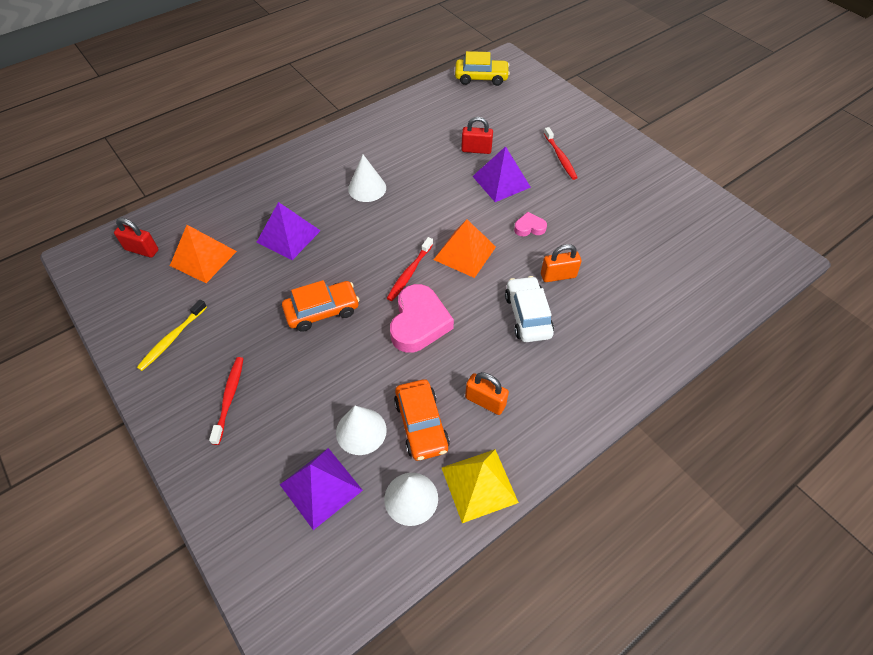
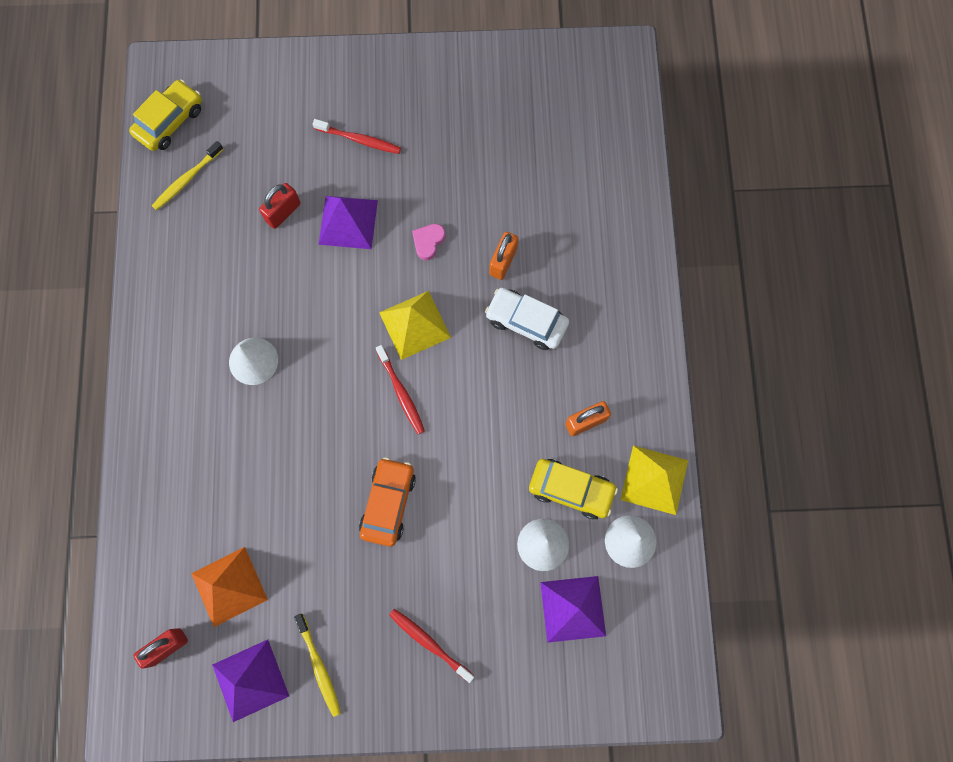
camera: 55 degrees left, 20 degrees up
purple pyramid [257,202,321,260] -> purple pyramid moved to [212,639,289,722]
pink heart [390,284,454,353] -> none
orange car [394,379,450,461] -> yellow car [529,459,618,519]
orange pyramid [434,220,496,278] -> yellow pyramid [379,291,451,360]
none -> yellow toothbrush [152,141,224,211]

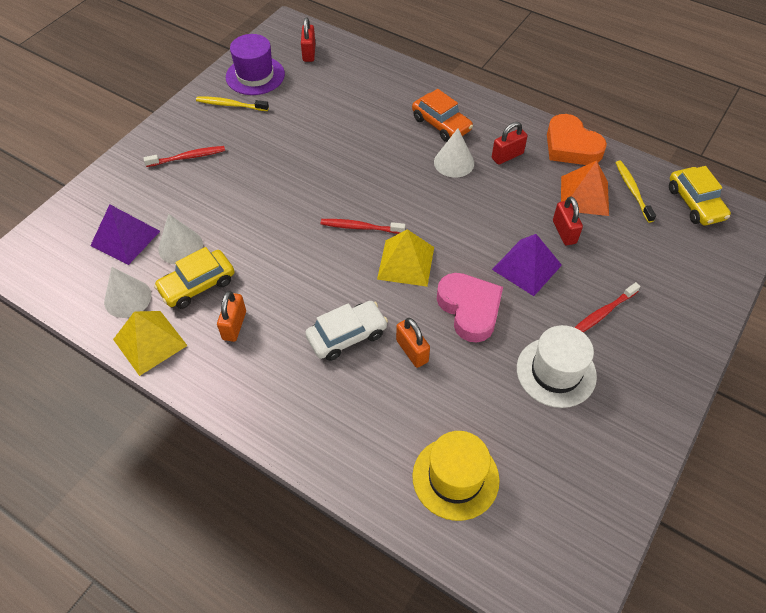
camera: 125 degrees right, 20 degrees down
orange pyramid [191,547,268,627] -> orange pyramid moved to [561,161,609,216]
purple pyramid [212,639,289,722] -> purple hat [226,34,285,95]
orange car [359,457,416,547] -> orange car moved to [412,89,473,142]
pink heart [412,224,445,260] -> pink heart [437,273,503,343], size x2.02
none -> yellow hat [412,431,500,521]
none -> red padlock [492,122,527,165]
none -> white hat [517,325,597,408]
none -> orange heart [547,114,607,165]

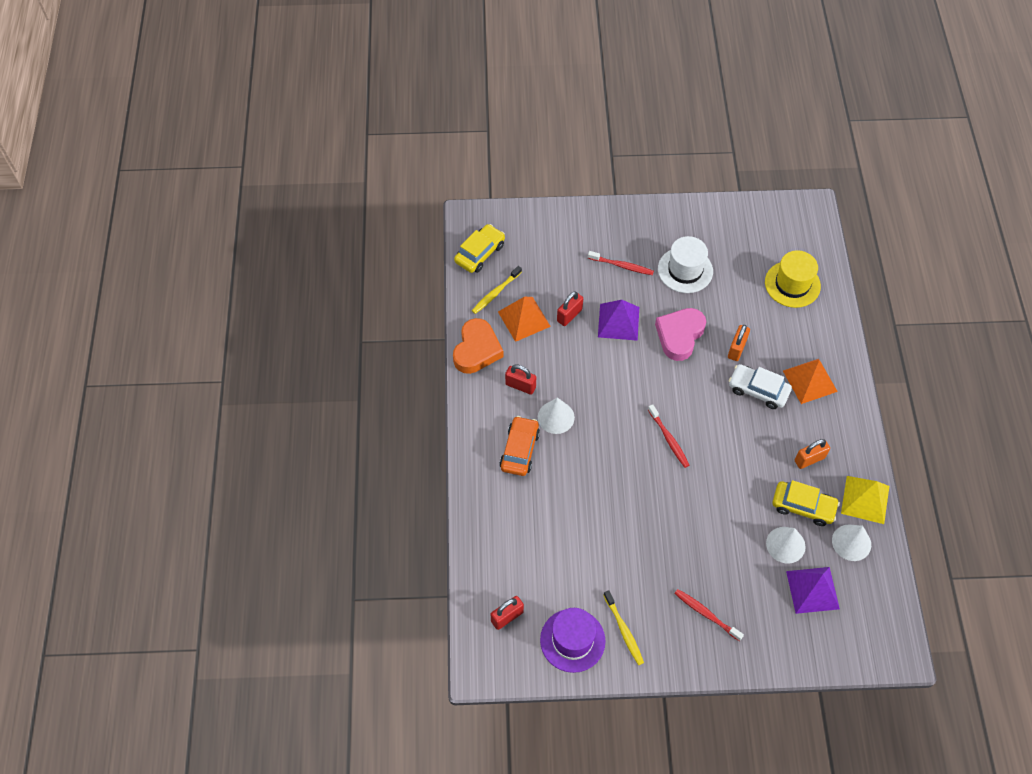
camera: 125 degrees left, 5 degrees up
yellow pyramid [377,229,434,287] -> none
none -> orange pyramid [783,359,838,404]

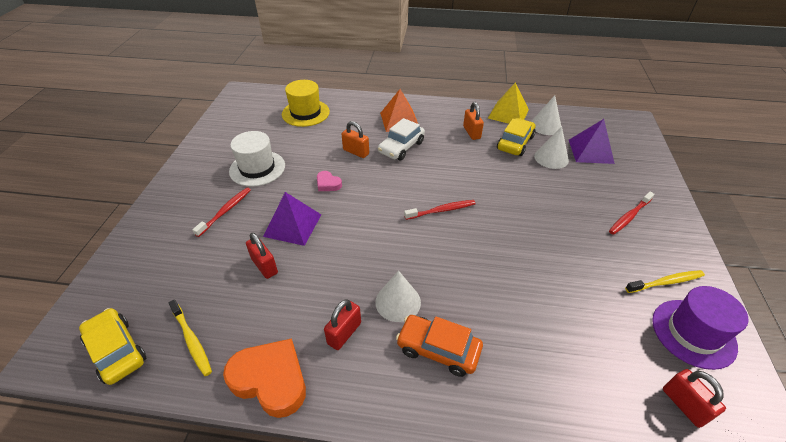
camera: 80 degrees left, 15 degrees down
orange pyramid [498,297,551,342] -> none
pink heart [655,308,706,361] -> pink heart [317,171,342,191], size x0.50

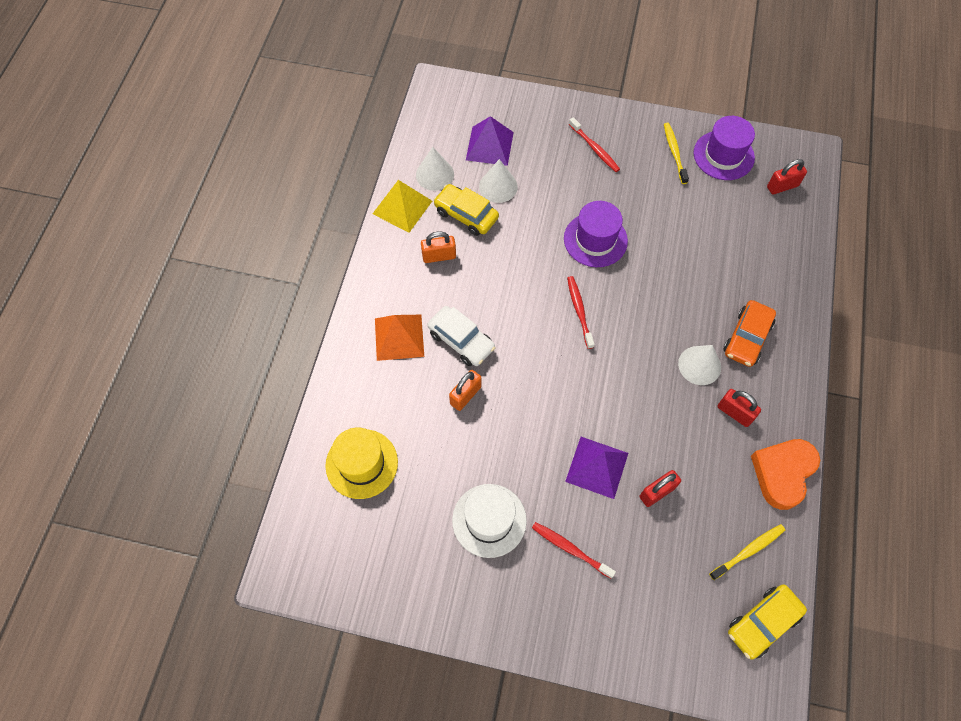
camera: 85 degrees left, 20 degrees up
pink heart [317,171,342,191] -> none
none -> purple hat [564,201,628,267]

